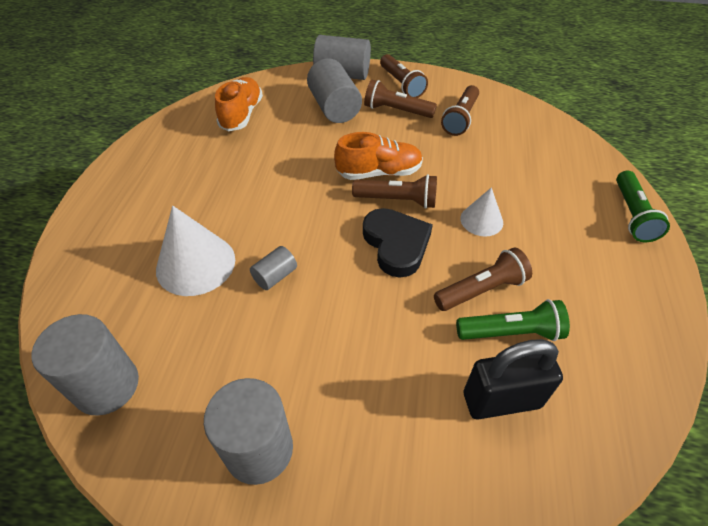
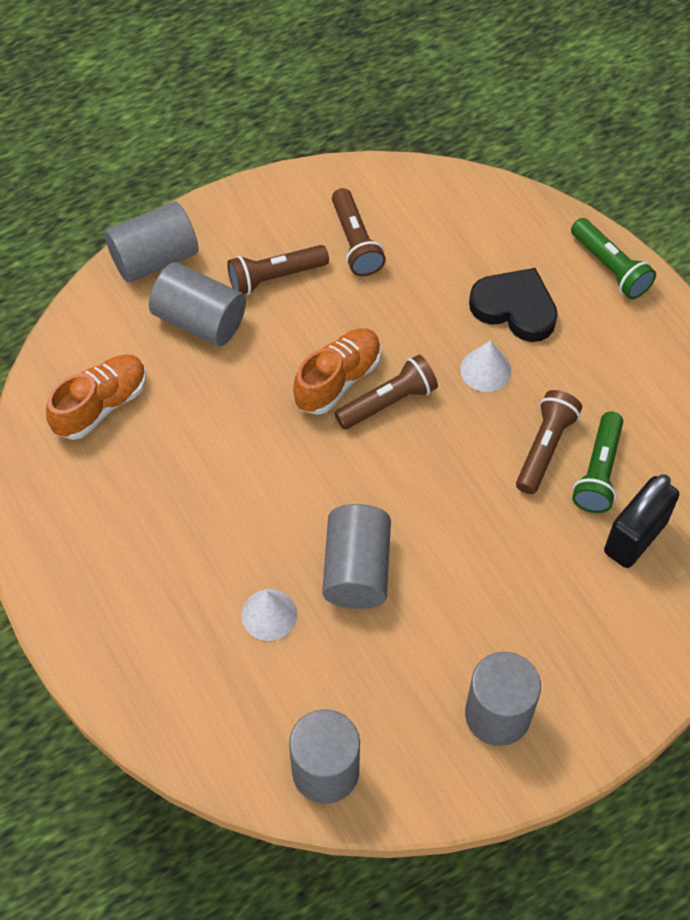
camera: 40 degrees left, 10 degrees up
white cone [156,206,235,296] -> white cone [241,589,297,641], size x0.59
orange shoe [215,77,263,131] -> orange shoe turned 75 degrees clockwise [46,355,146,440]
grey cylinder [250,246,297,290] -> grey cylinder [322,504,391,609], size x1.92
black heart [363,208,433,278] -> black heart moved to [469,268,558,342]
brown flashlight [380,54,428,98] -> none
green flashlight [456,299,570,341] -> green flashlight turned 150 degrees clockwise [572,412,623,513]

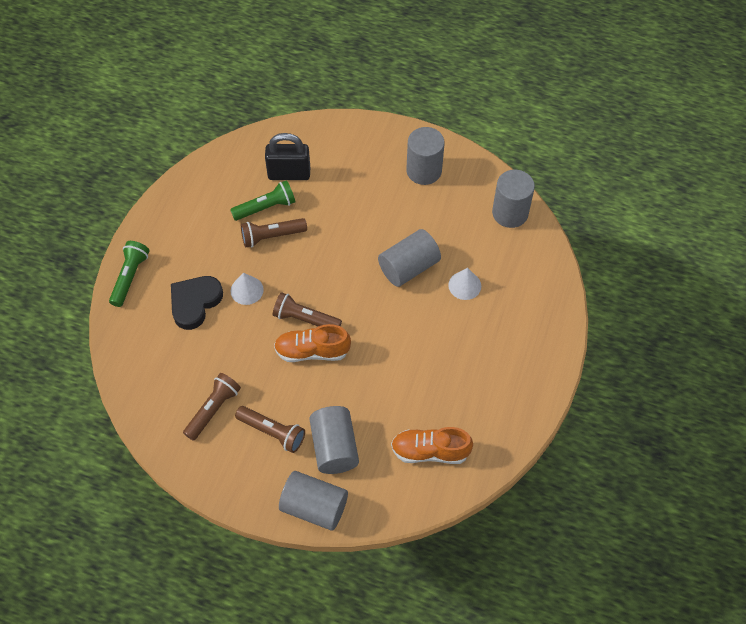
camera: 130 degrees left, 0 degrees up
black heart [469,268,558,342] -> black heart turned 45 degrees clockwise [171,276,223,330]

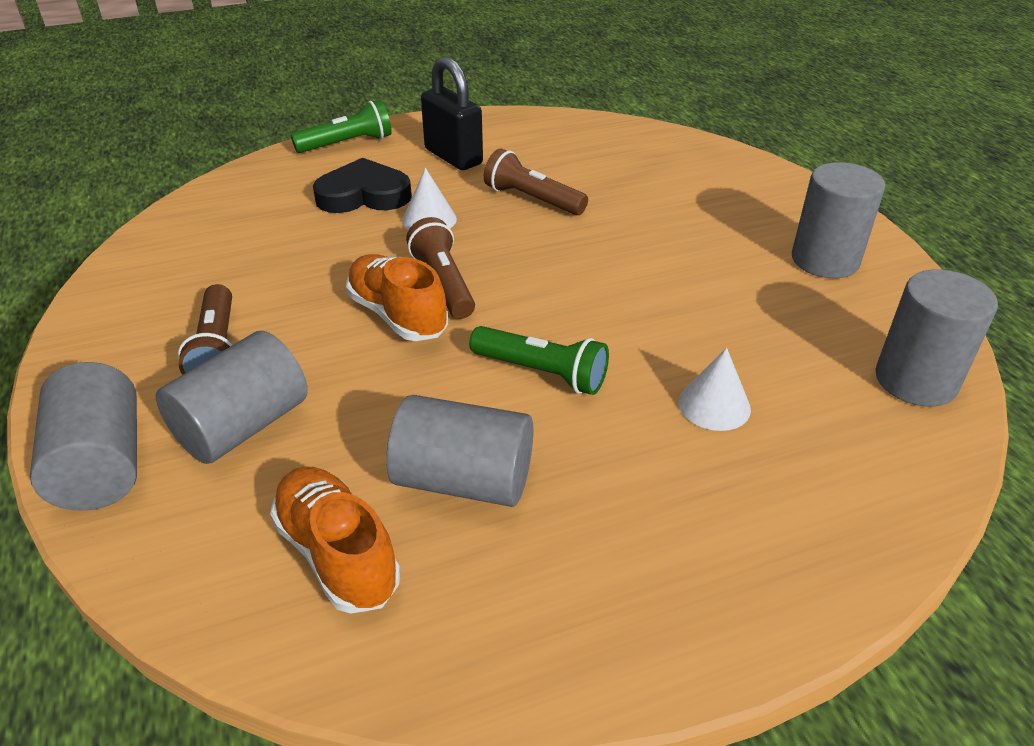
camera: 50 degrees right, 20 degrees down
brown flashlight [183,373,241,441] -> none
green flashlight [230,180,296,221] -> green flashlight moved to [469,326,609,395]
black padlock [265,133,310,180] -> black padlock moved to [421,57,483,170]
grey cylinder [378,229,441,287] -> grey cylinder moved to [386,395,533,507]

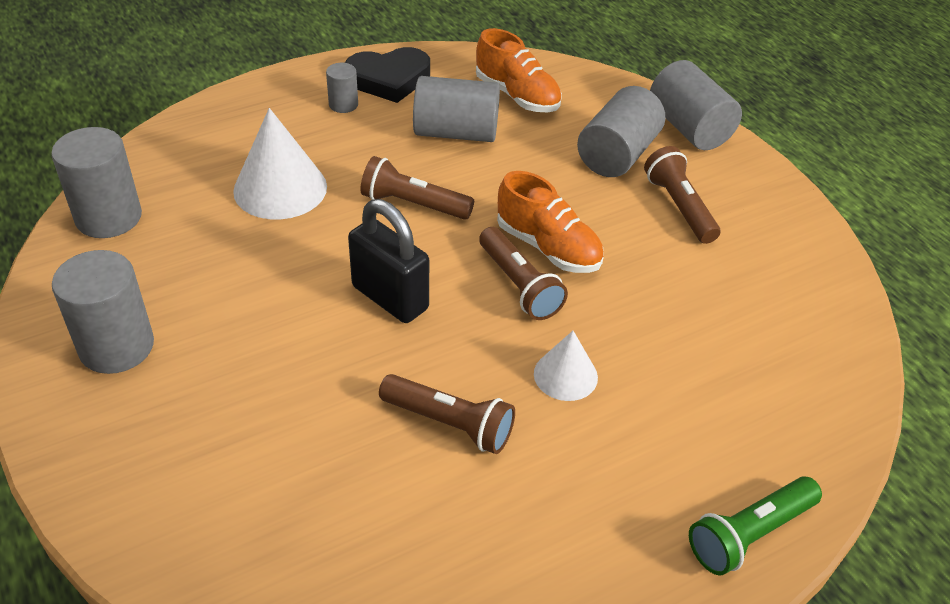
camera: 170 degrees right, 5 degrees up
black heart [313,158,412,213] -> black heart moved to [345,47,430,103]
black padlock [421,57,483,170] -> black padlock moved to [348,199,429,323]
green flashlight [469,326,609,395] -> brown flashlight [361,156,474,220]
white cone [678,348,751,431] -> white cone [233,108,327,219], size x1.71
none -> grey cylinder [326,63,358,113]

